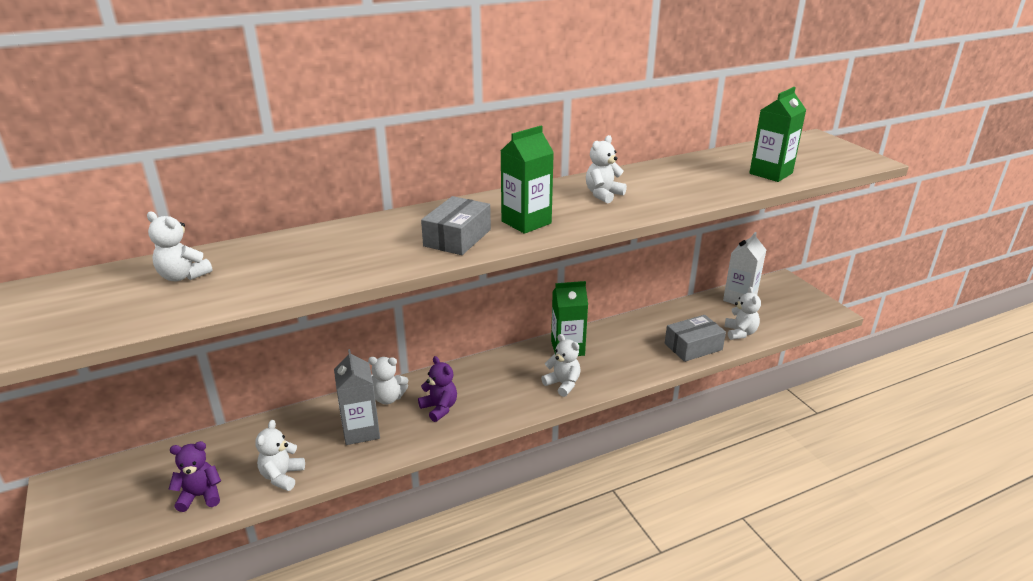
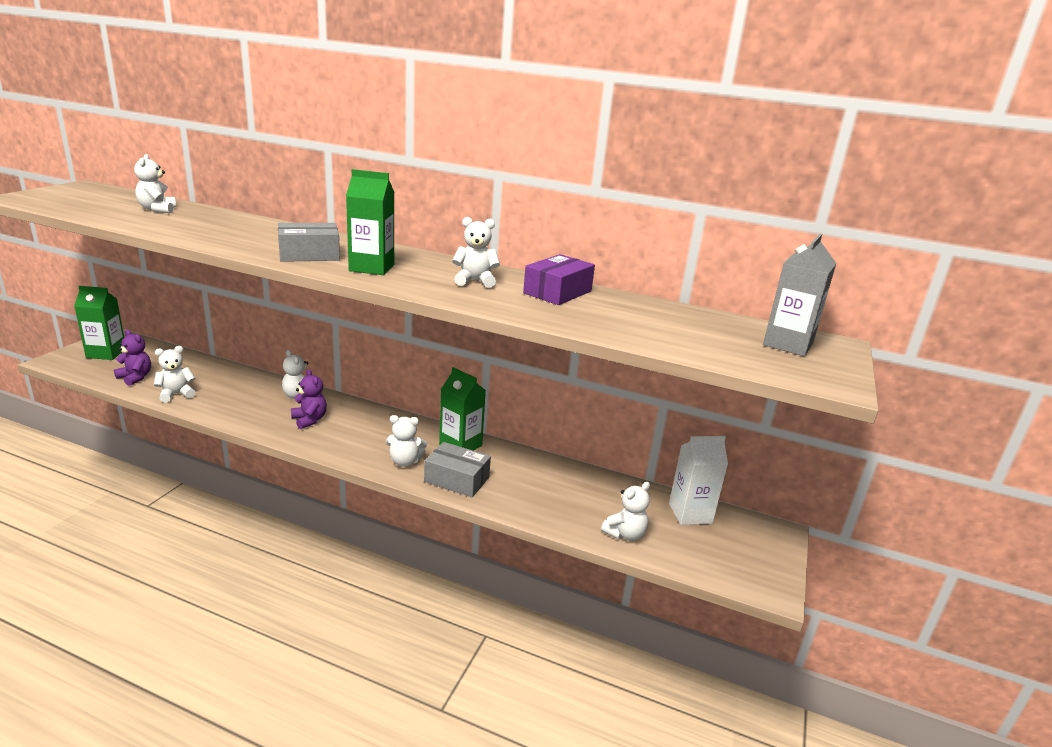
camera: 45 degrees right, 5 degrees down
grey carton [334,349,380,445] -> grey carton moved to [763,234,836,356]
purple teddy bear [418,356,457,422] -> purple teddy bear turned 45 degrees counterclockwise [291,369,327,429]
white teddy bear [541,334,581,397] -> white teddy bear turned 90 degrees clockwise [386,415,427,467]
grey box [665,315,726,362] -> grey box moved to [424,442,491,497]
green carton [749,87,806,182] -> green carton moved to [74,286,124,360]
none -> purple box [523,254,595,305]

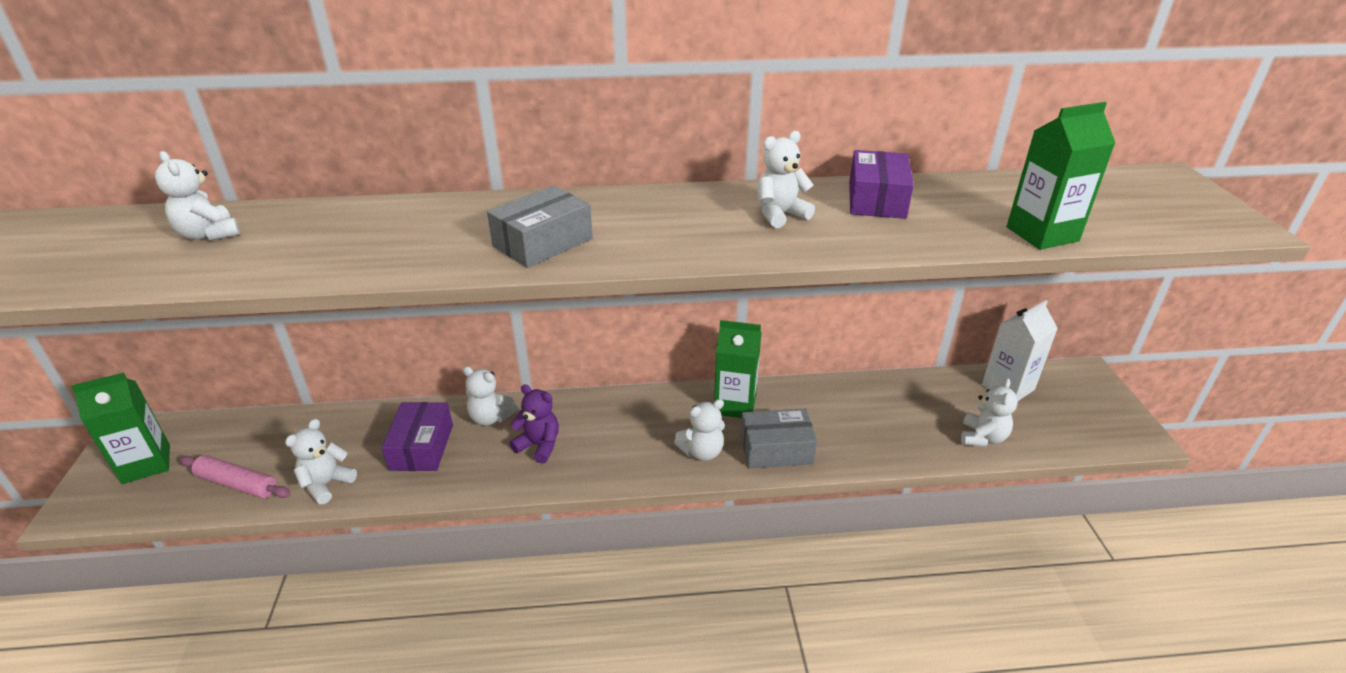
camera: 25 degrees left, 10 degrees up
purple teddy bear [114,330,151,386] -> pink rolling pin [179,455,291,498]
green carton [346,169,394,275] -> green carton moved to [1006,102,1115,250]
grey carton [763,234,836,356] -> none
none -> purple box [382,402,453,471]

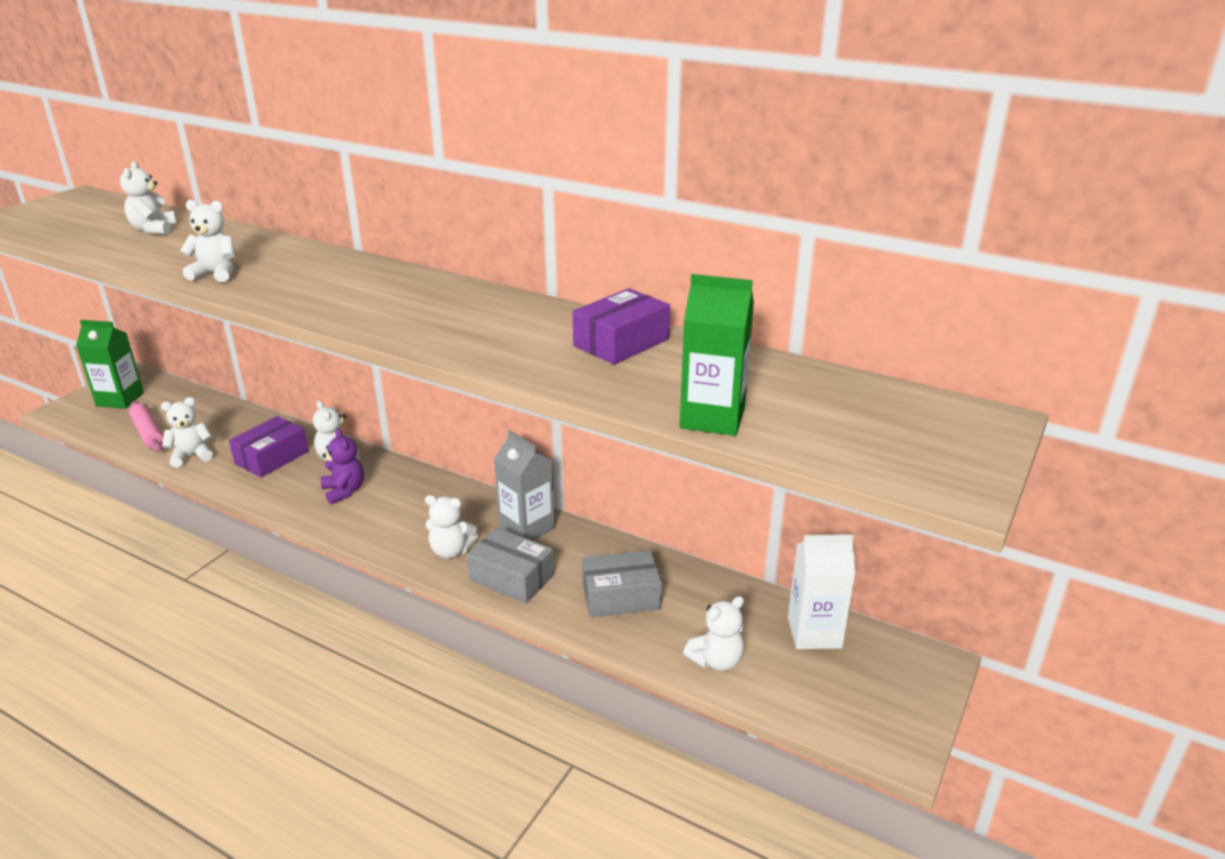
camera: 35 degrees right, 5 degrees down
grey box [487,186,593,268] -> grey box moved to [582,550,662,617]
green carton [714,320,761,418] -> grey carton [494,430,555,541]
white teddy bear [757,131,815,228] -> white teddy bear moved to [180,200,235,282]

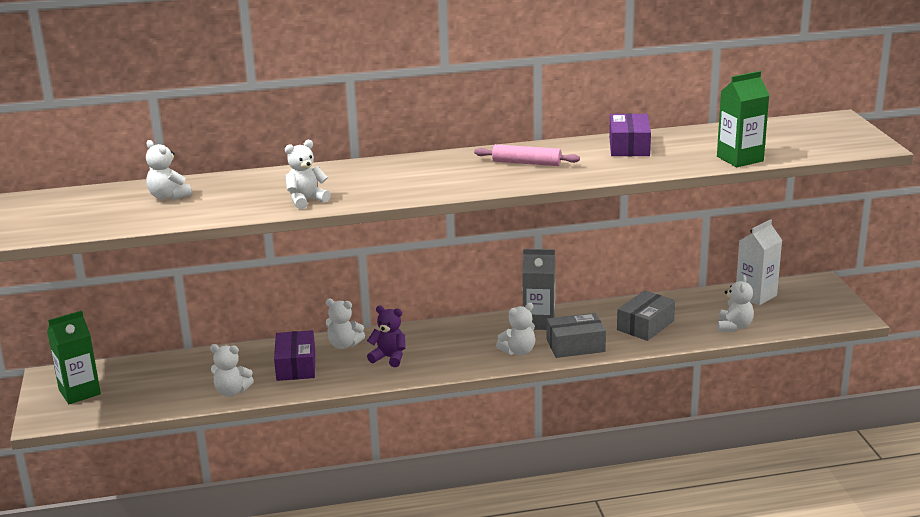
camera: 40 degrees left, 5 degrees down
pink rolling pin [129,401,163,452] -> pink rolling pin moved to [474,144,580,166]
white teddy bear [161,397,213,468] -> white teddy bear turned 105 degrees counterclockwise [210,344,254,396]

